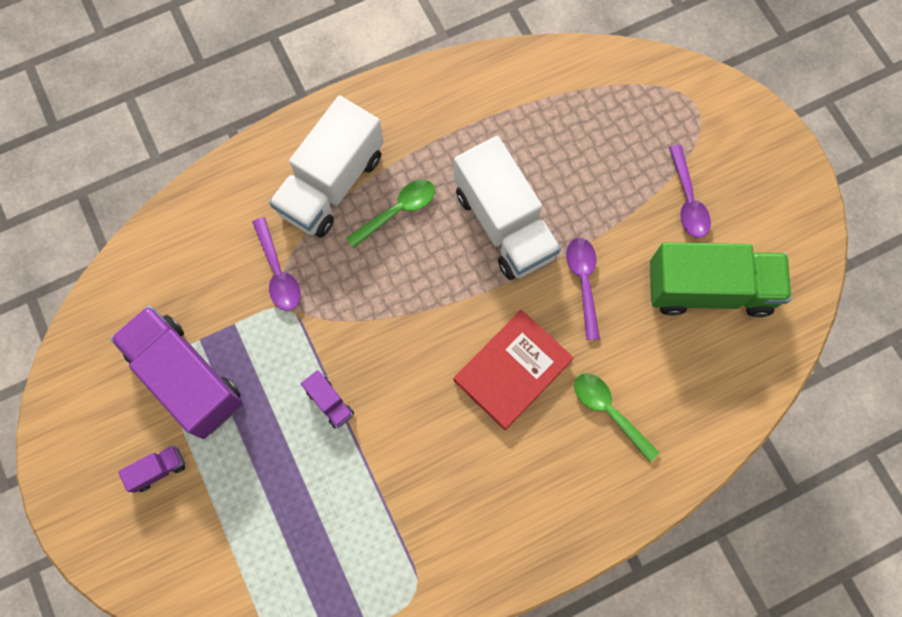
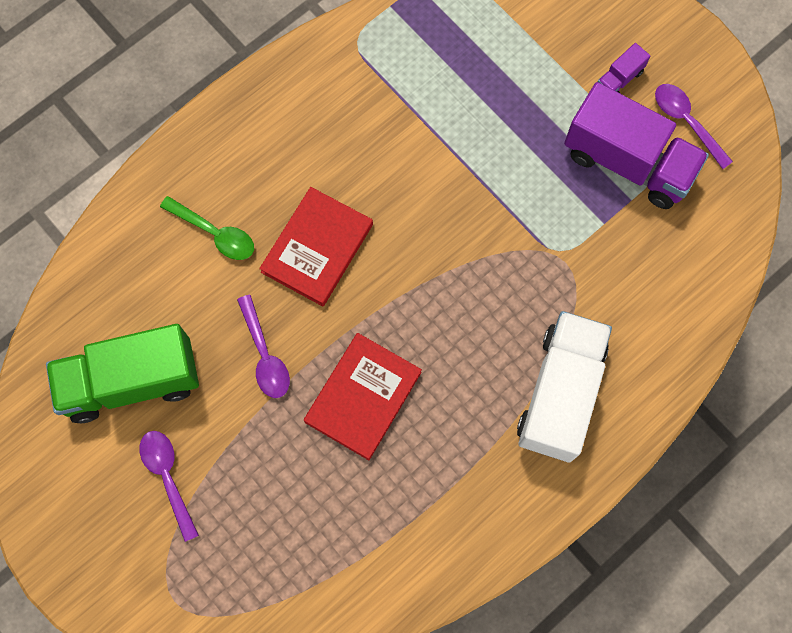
camera: 165 degrees right, 0 degrees up
purple spoon [252,217,301,311] -> purple spoon moved to [655,84,733,169]
purple truck [301,370,354,428] -> none
green spoon [346,180,435,248] -> none
white truck [454,136,561,280] -> red book [304,333,422,460]

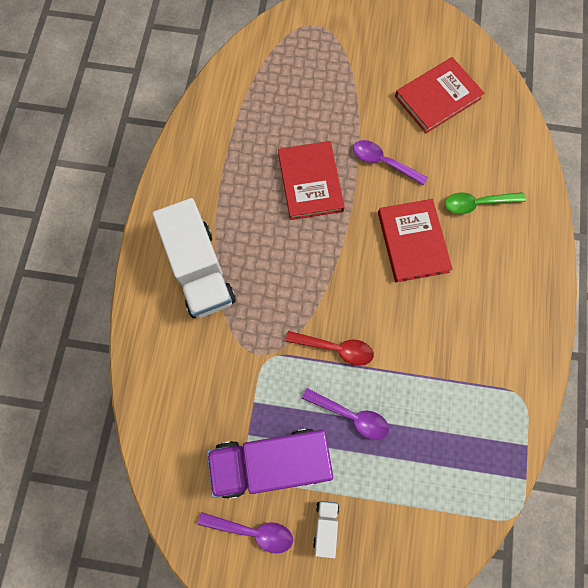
camera: 140 degrees right, 0 degrees up
green truck [46,324,199,423] -> red book [395,57,484,133]
purple spoon [139,431,199,542] -> purple spoon moved to [302,388,389,440]
purple truck [597,43,650,93] -> white truck [313,501,339,558]
none -> red spoon [286,331,374,366]

